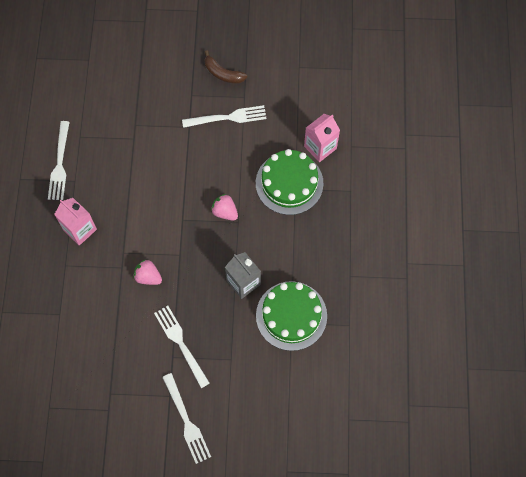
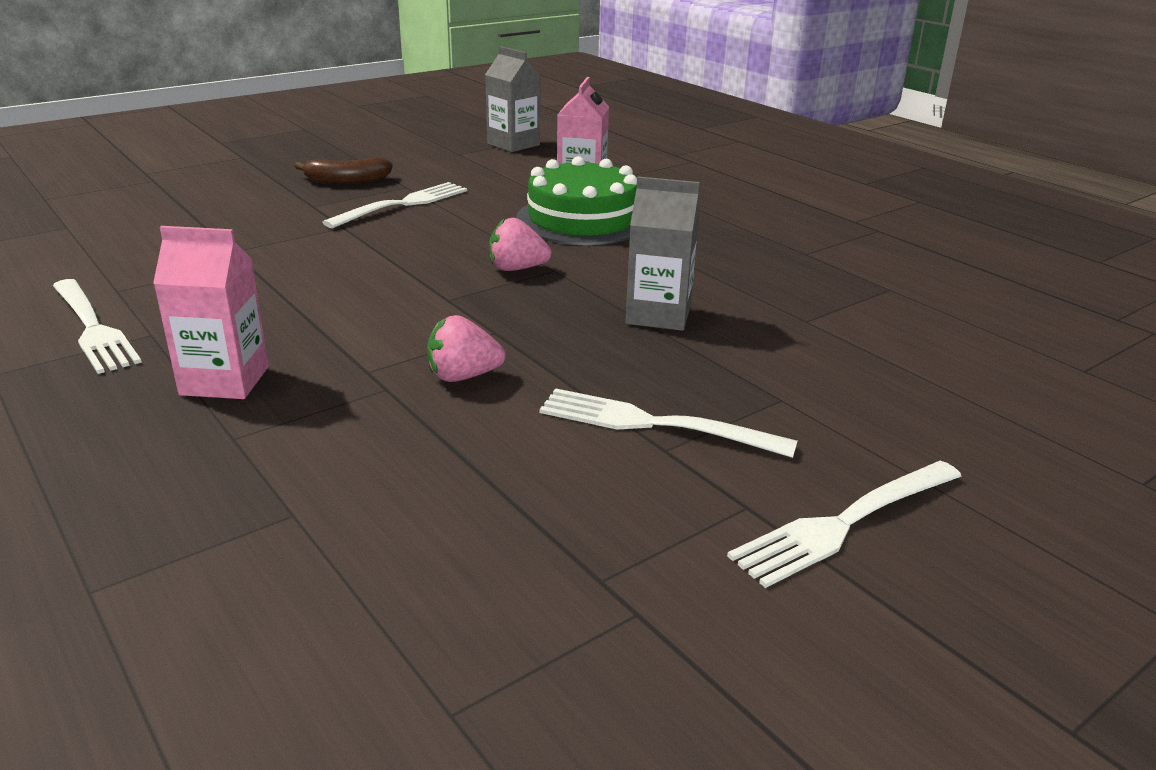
camera: 40 degrees left, 40 degrees down
white fork [162,373,211,464] -> white fork turned 120 degrees clockwise [727,461,962,588]
green cake [256,281,327,351] -> none
none -> grey carton [485,46,540,152]

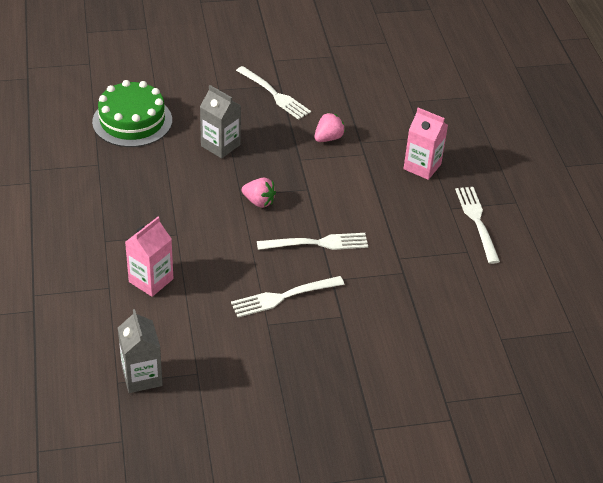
camera: 155 degrees left, 15 degrees up
brown banana [295,157,393,184] -> none
pink strawberry [427,315,506,382] -> pink strawberry turned 60 degrees counterclockwise [314,113,345,142]
green cake [516,156,637,245] -> green cake moved to [92,80,172,147]
white fork [727,461,962,588] -> white fork moved to [257,233,368,250]

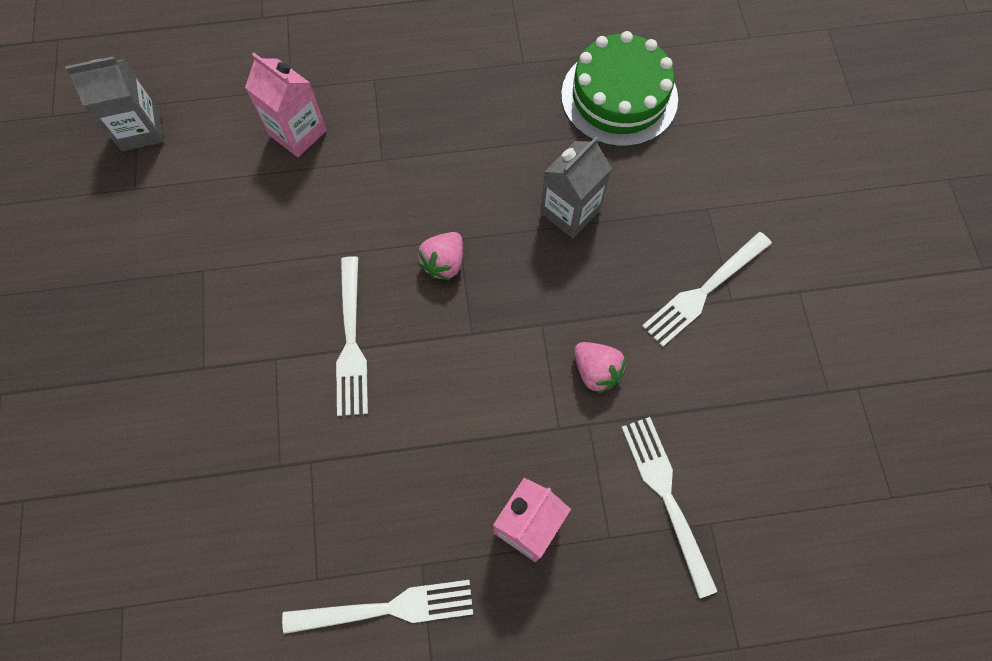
camera: 95 degrees right, 25 degrees up
white fork [231,276,344,317] -> white fork moved to [621,417,718,598]

